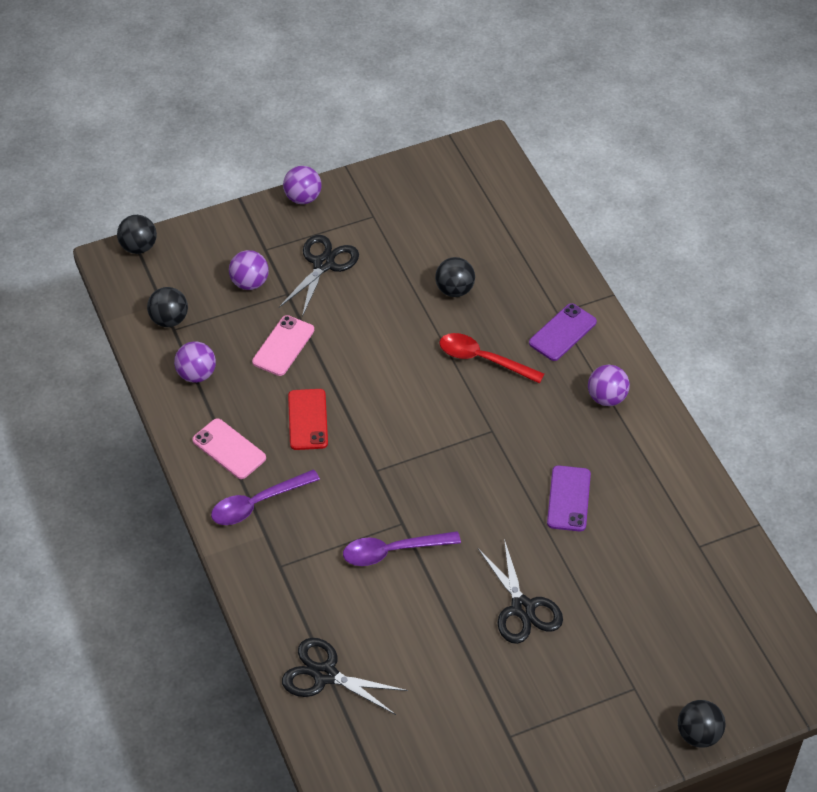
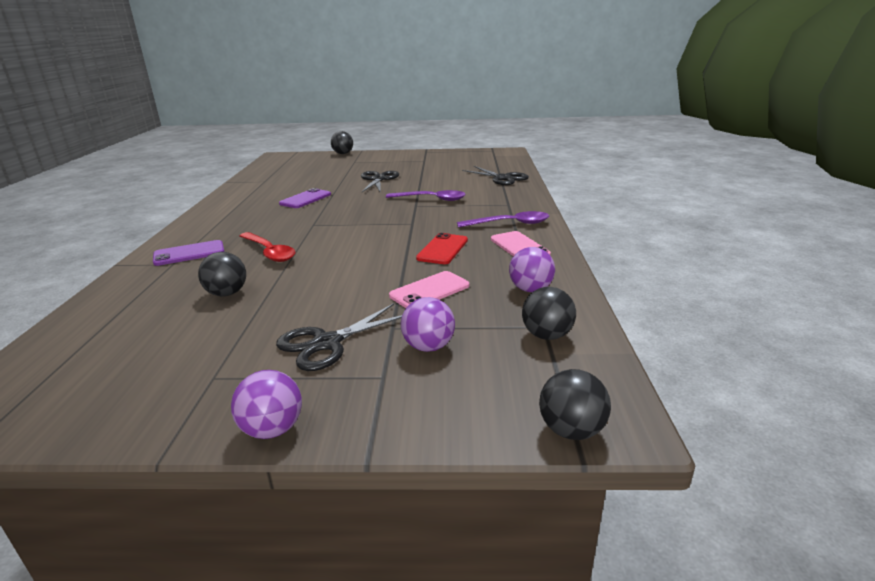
camera: 155 degrees left, 25 degrees down
purple ball [588,365,630,406] -> none

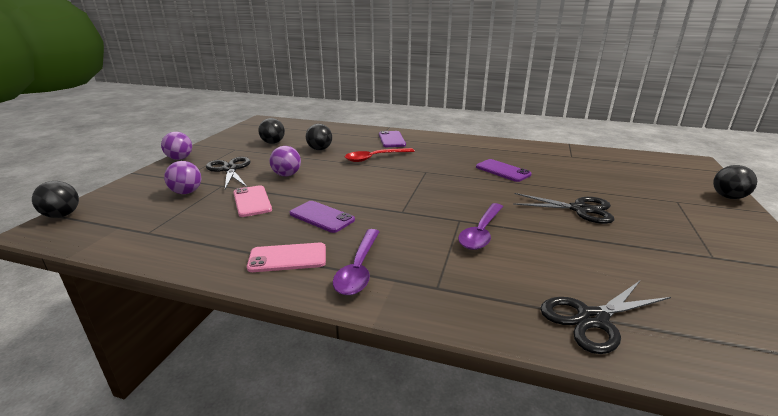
camera: 105 degrees right, 0 degrees up
red phone [416,233,468,264] -> purple phone [290,201,355,233]
purple ball [509,247,555,292] -> purple ball moved to [269,146,301,176]
black ball [522,287,576,340] -> black ball moved to [258,118,285,144]

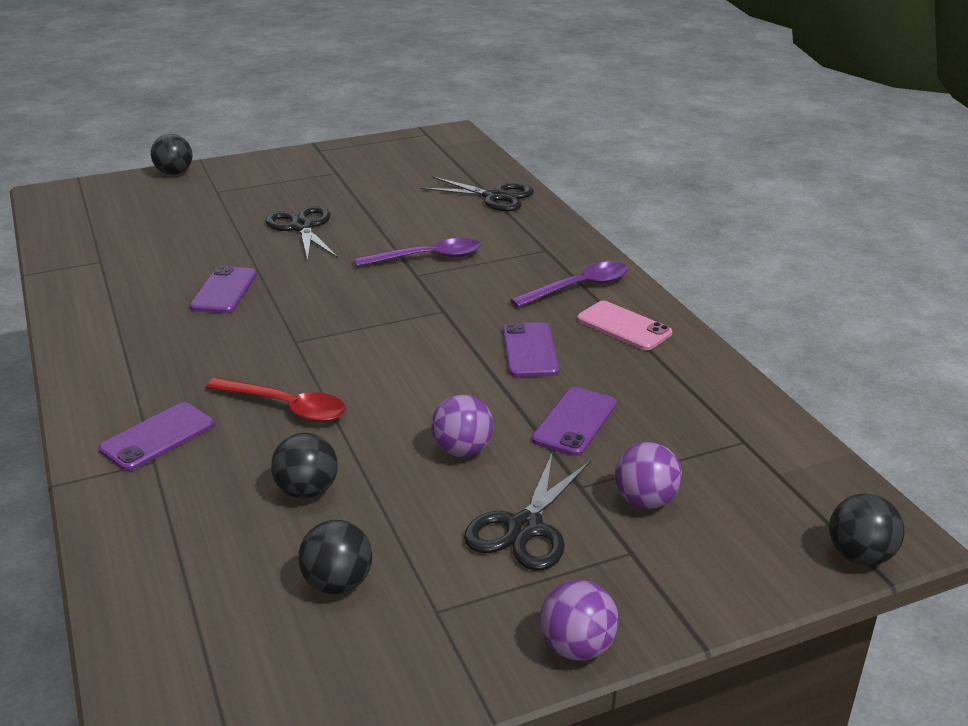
camera: 130 degrees left, 5 degrees up
pink phone [233,185,272,217] -> purple phone [532,387,617,456]

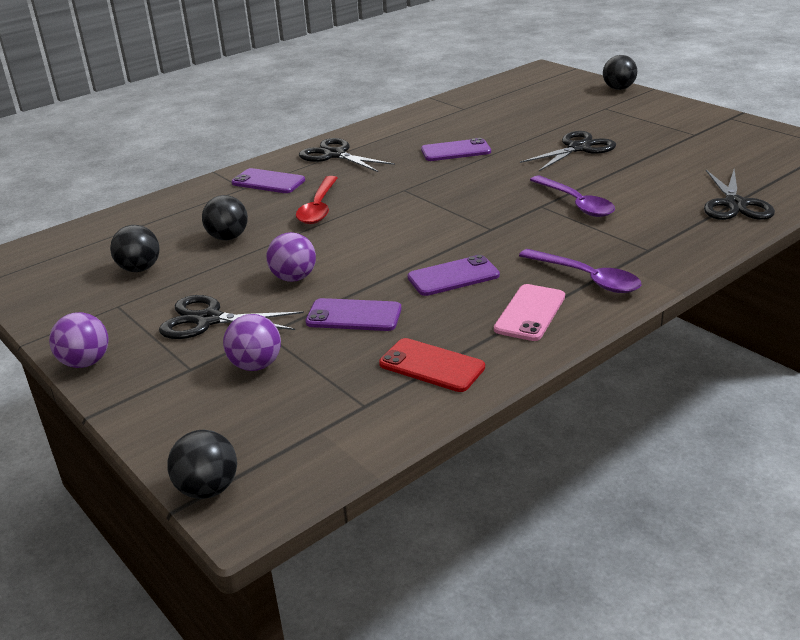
camera: 75 degrees right, 0 degrees up
none -> black scissors [299,138,395,172]
none -> red phone [379,338,485,392]

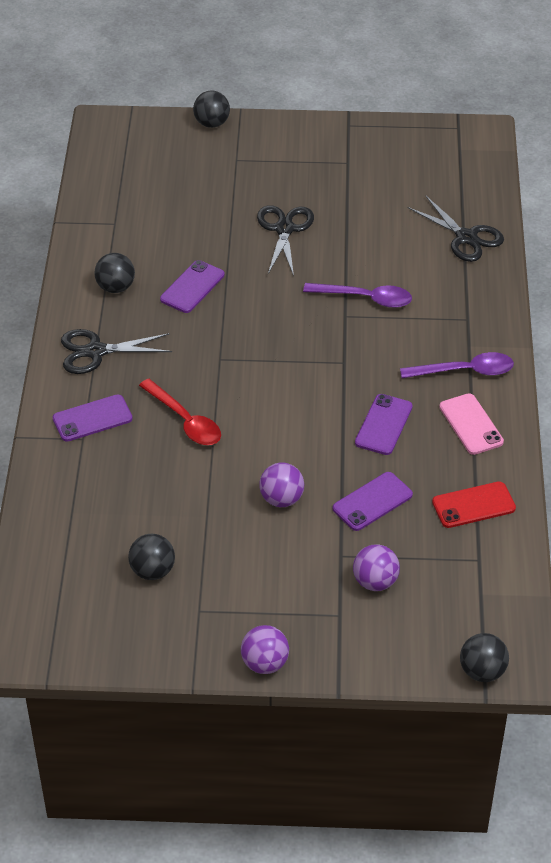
camera: 50 degrees left, 15 degrees up
black scissors [159,295,304,339] -> none
black ball [202,195,248,240] -> black ball moved to [94,253,135,293]

